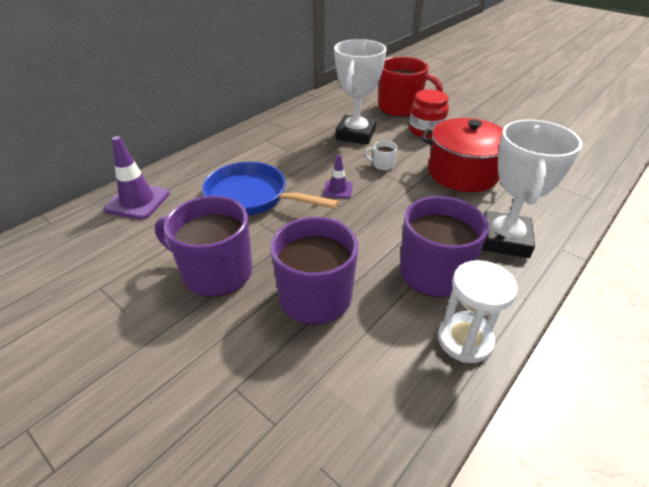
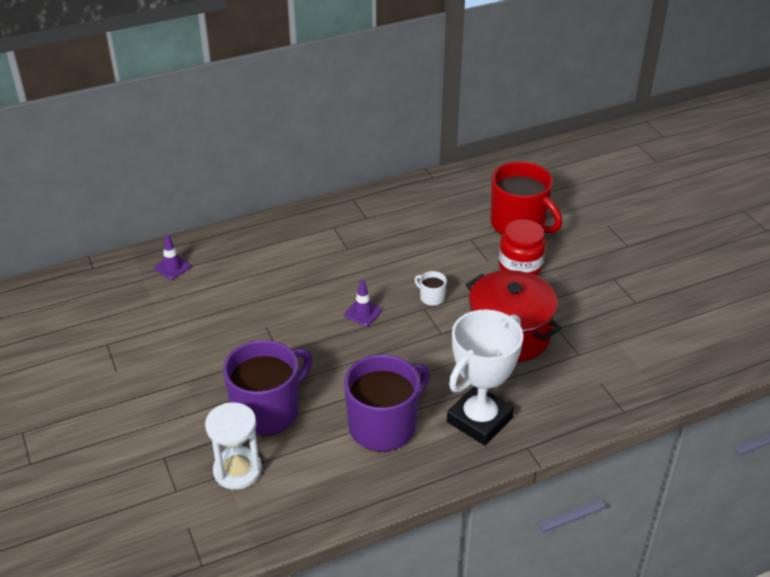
camera: 25 degrees right, 0 degrees up
purple traffic cone [104,136,170,220] -> purple traffic cone [154,235,191,280], size x0.57
purple mug [155,196,252,297] -> none
blue pan [202,162,339,216] -> none
white trophy [334,39,387,145] -> none
white hourglass [438,260,518,363] -> white hourglass moved to [205,402,262,490]

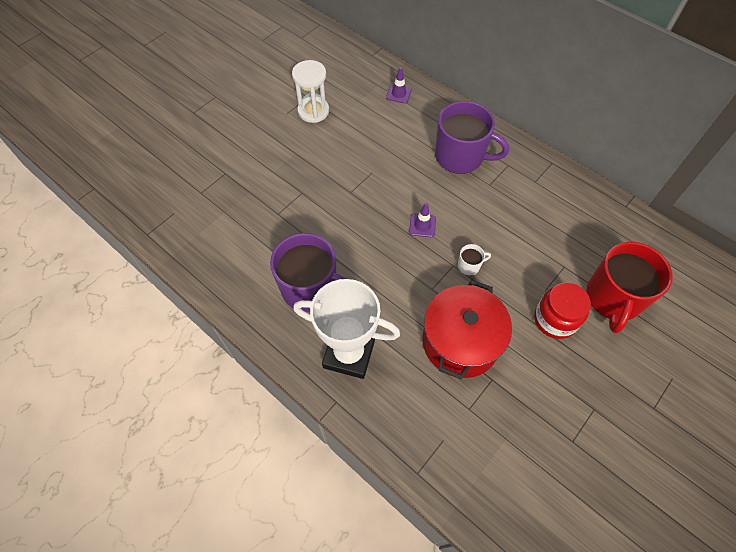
camera: 65 degrees right, 20 degrees up
white hourglass [205,402,262,490] -> white hourglass moved to [292,60,329,123]
purple mug [223,340,313,436] -> purple mug moved to [435,101,509,174]
white mug [415,271,447,306] -> white mug turned 60 degrees clockwise [458,244,491,275]

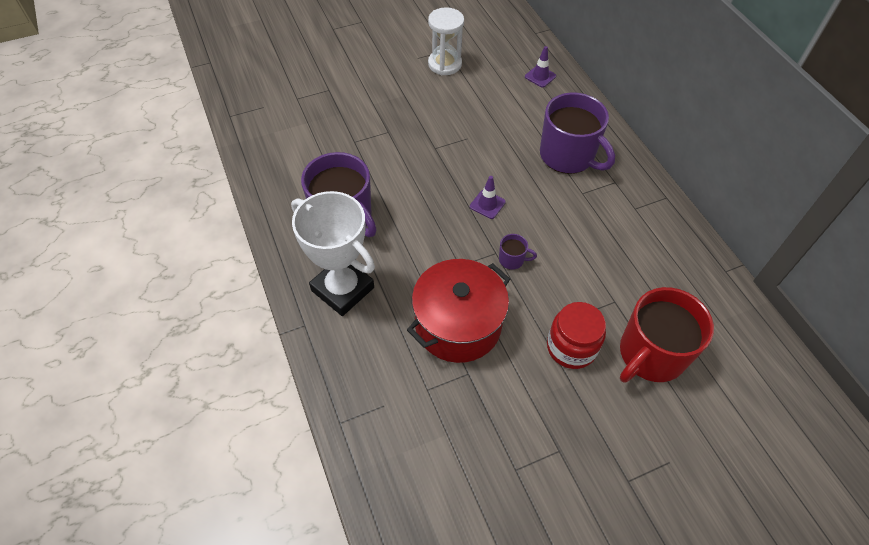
camera: 25 degrees right, 5 degrees down
white mug [458,244,491,275] -> purple mug [499,234,537,270]

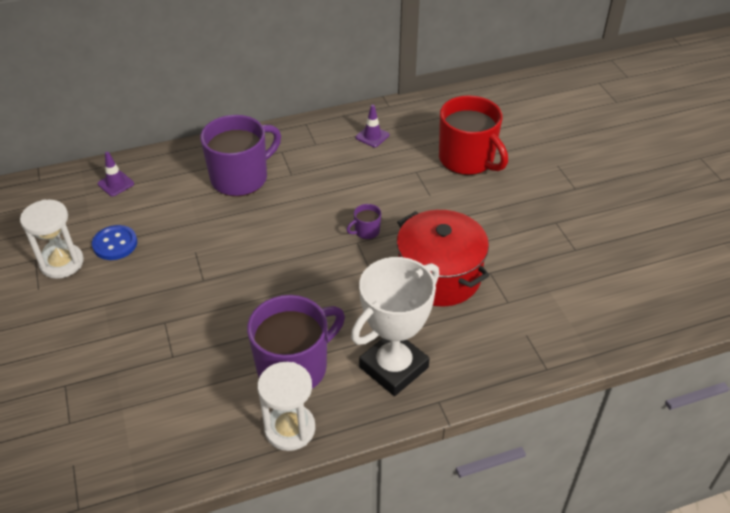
camera: 85 degrees left, 10 degrees down
purple traffic cone [470,176,506,219] -> purple traffic cone moved to [356,104,389,147]
purple mug [499,234,537,270] -> purple mug turned 135 degrees counterclockwise [347,204,381,239]
red jar [547,302,606,369] -> none
none -> blue button [92,225,137,260]
none -> white hourglass [257,362,315,451]

